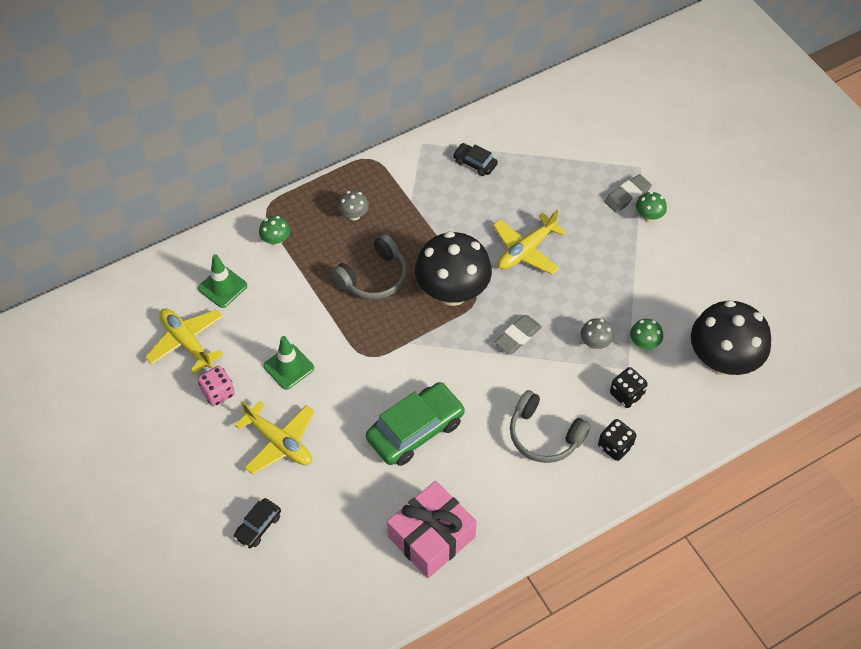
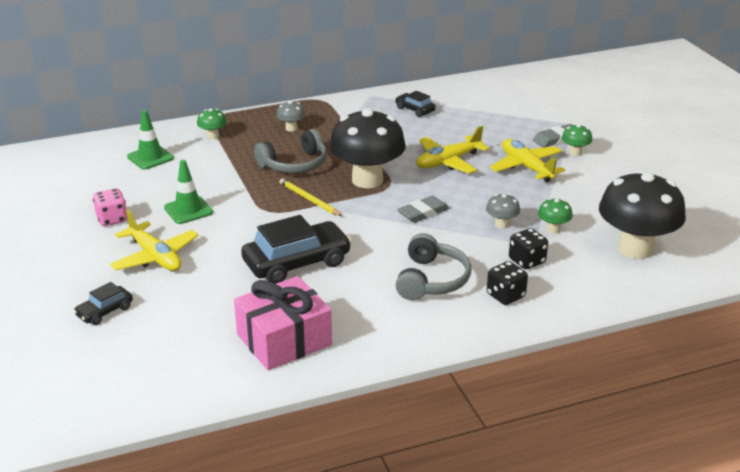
camera: 10 degrees right, 25 degrees down
yellow plane [145,309,223,374] -> yellow plane moved to [490,139,565,182]
green car [366,382,465,466] -> black car [241,215,351,284]
grey headphones [510,390,591,463] -> grey headphones turned 120 degrees counterclockwise [396,233,471,300]
none -> yellow pencil [280,178,342,216]

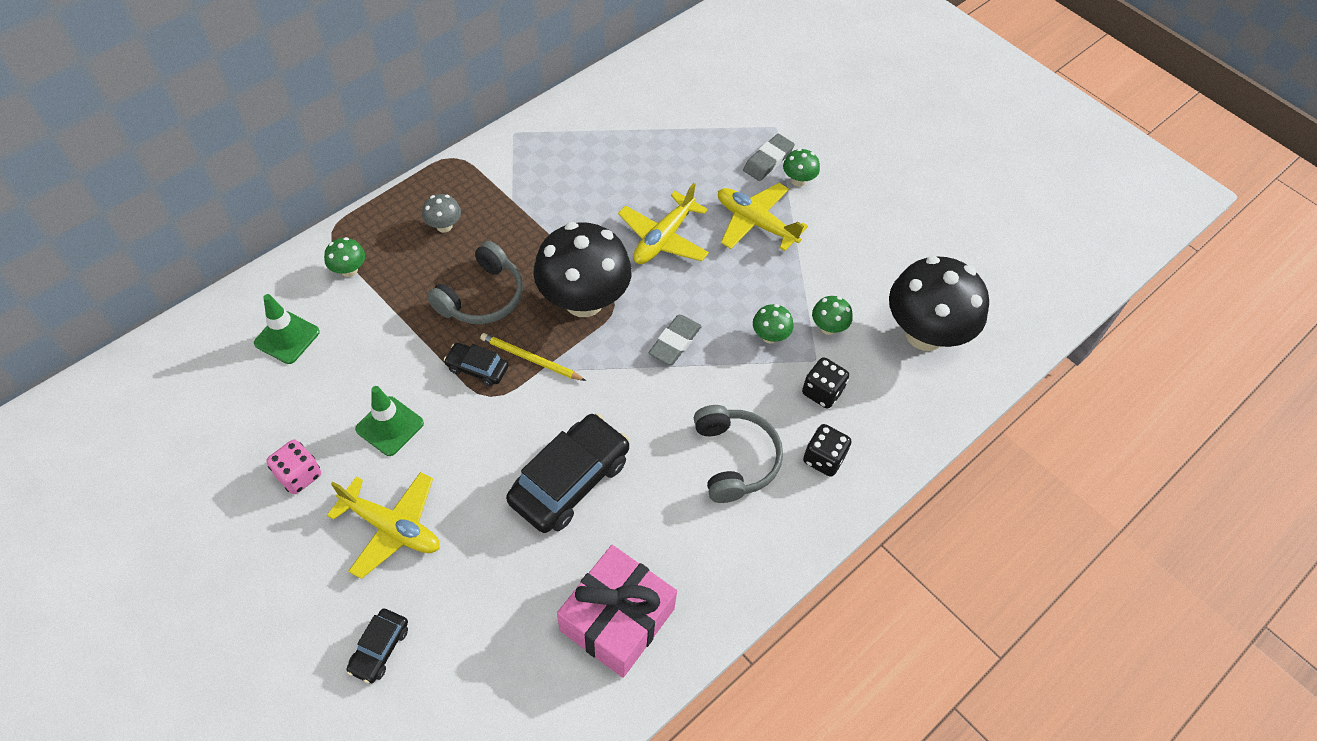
camera: 25 degrees left, 25 degrees up
black car [395,91,436,117] -> black car moved to [444,343,509,387]
grey mushroom [486,194,520,229] -> green mushroom [753,304,793,344]

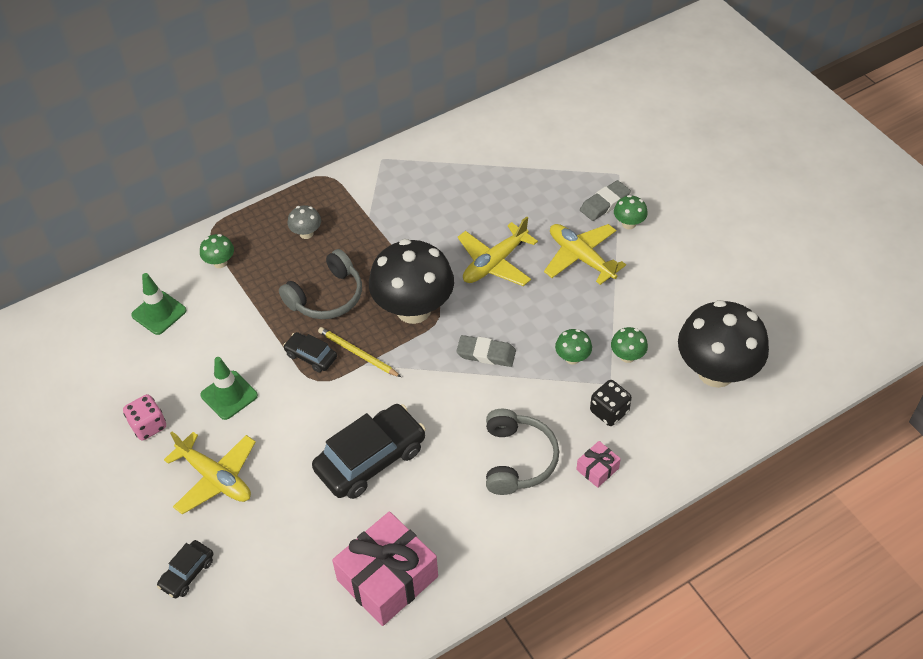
camera: 15 degrees right, 5 degrees down
grey eraser [649,315,702,365] -> grey eraser turned 60 degrees clockwise [456,335,516,367]
black dice [803,424,852,477] -> pink gift [576,441,621,488]

